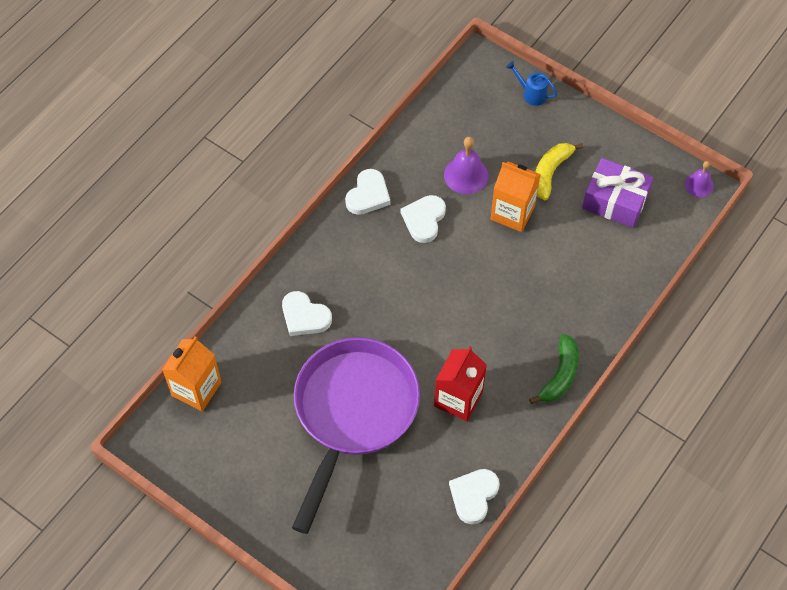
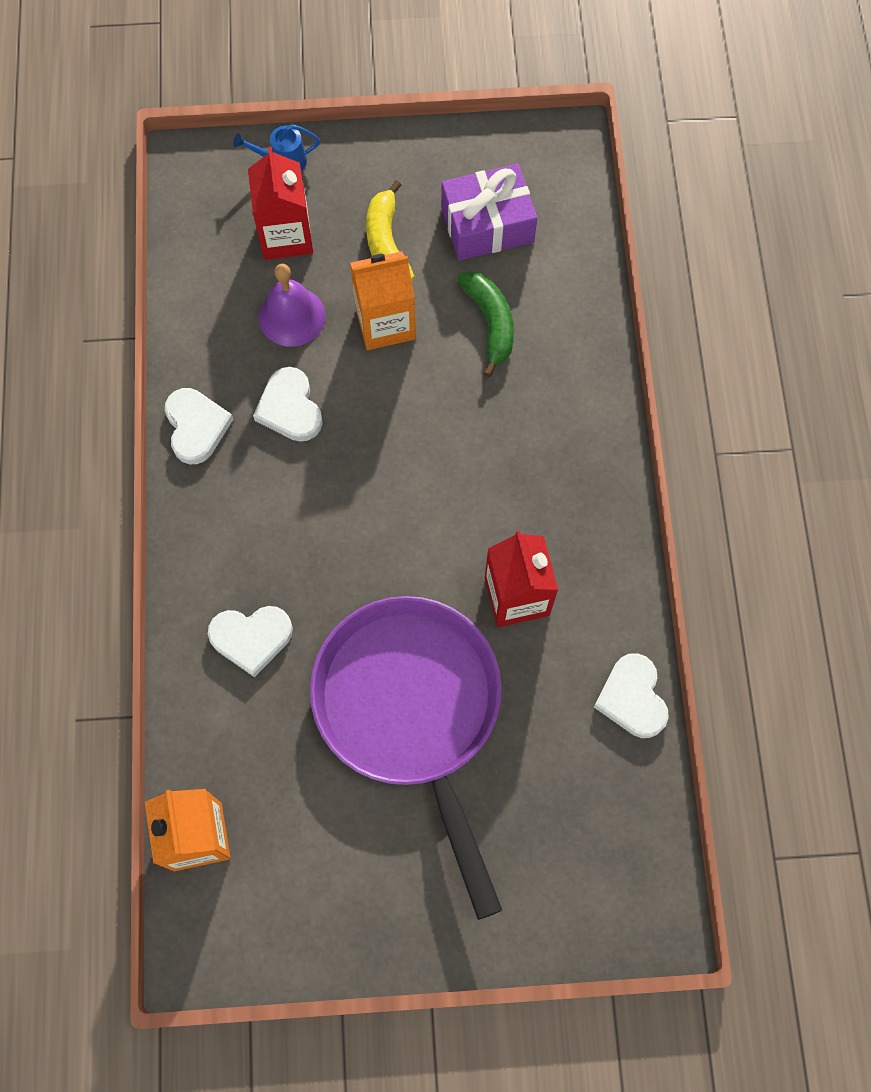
camera: 40 degrees left, 10 degrees up
green banana [529,334,579,404] -> green banana moved to [457,271,514,377]
purple bell [685,161,714,197] -> none
none -> red carton [248,146,313,260]

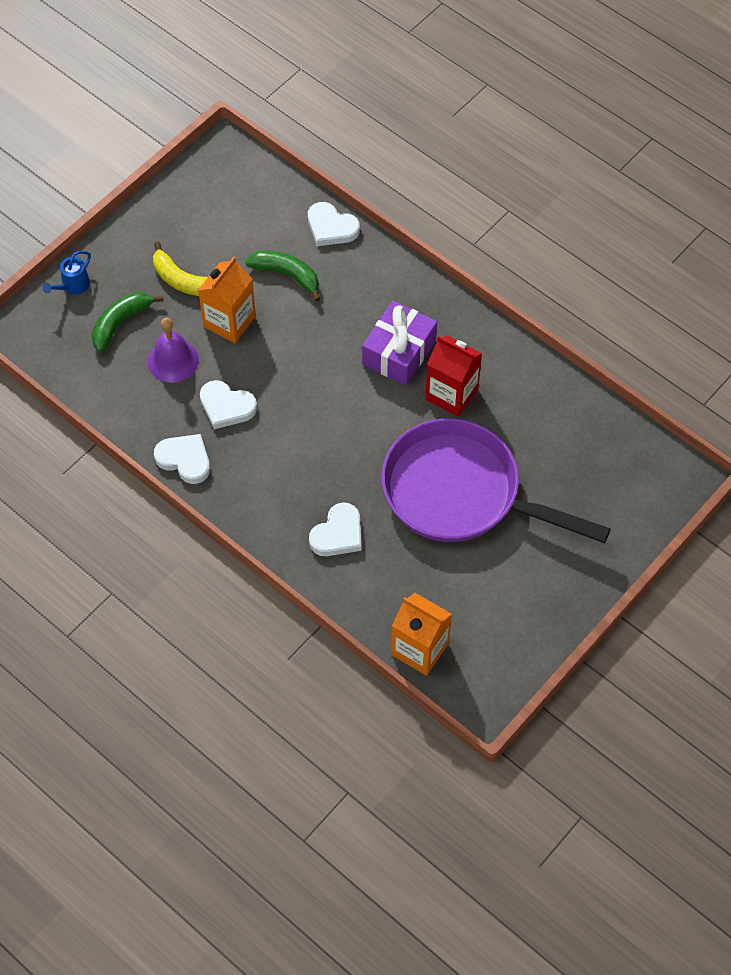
camera: 45 degrees left, 10 degrees down
red carton [248,146,313,260] -> green banana [92,292,163,352]
purple gift [441,164,537,260] -> purple gift moved to [362,301,437,385]
white heart [594,653,669,738] -> white heart moved to [308,202,360,246]

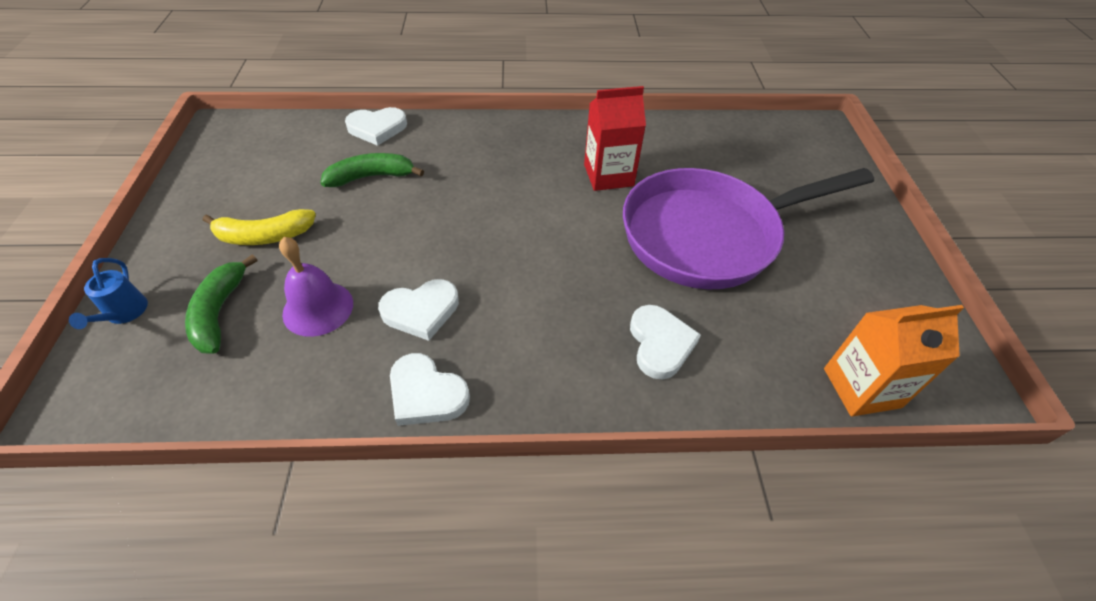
camera: 45 degrees left, 10 degrees down
white heart [154,434,210,484] -> white heart turned 135 degrees counterclockwise [390,353,470,426]
orange carton [198,256,256,343] -> none
purple gift [362,301,437,385] -> none

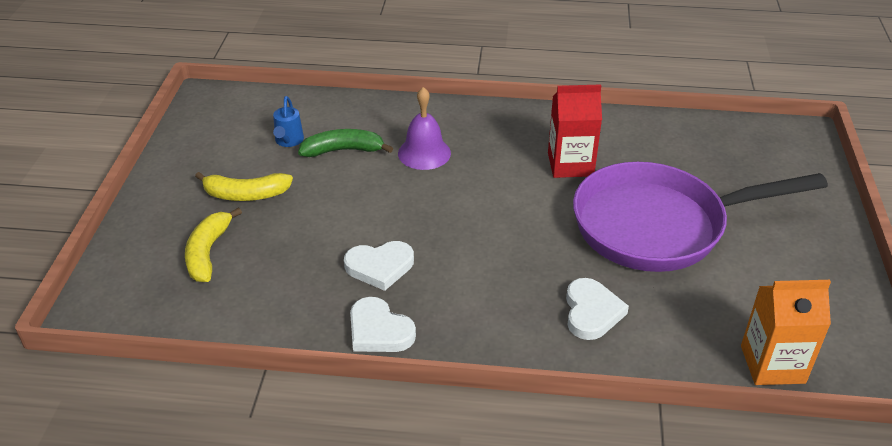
camera: 10 degrees right, 10 degrees down
blue watering can [69,258,148,329] -> blue watering can moved to [273,96,304,147]
green banana [185,254,257,353] -> yellow banana [185,207,242,282]
purple bell [279,237,353,337] -> purple bell moved to [398,87,451,170]
white heart [345,107,407,146] -> none

